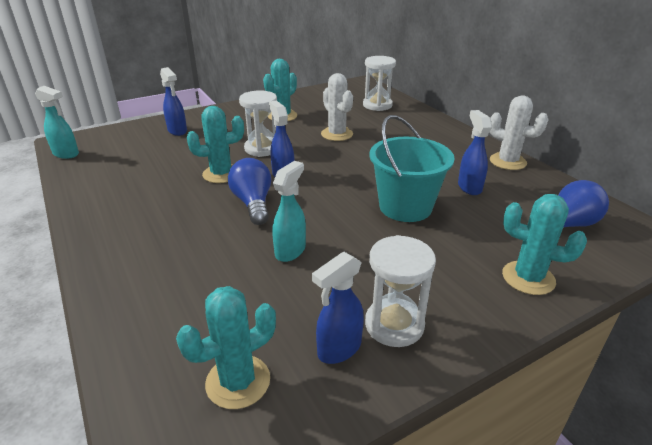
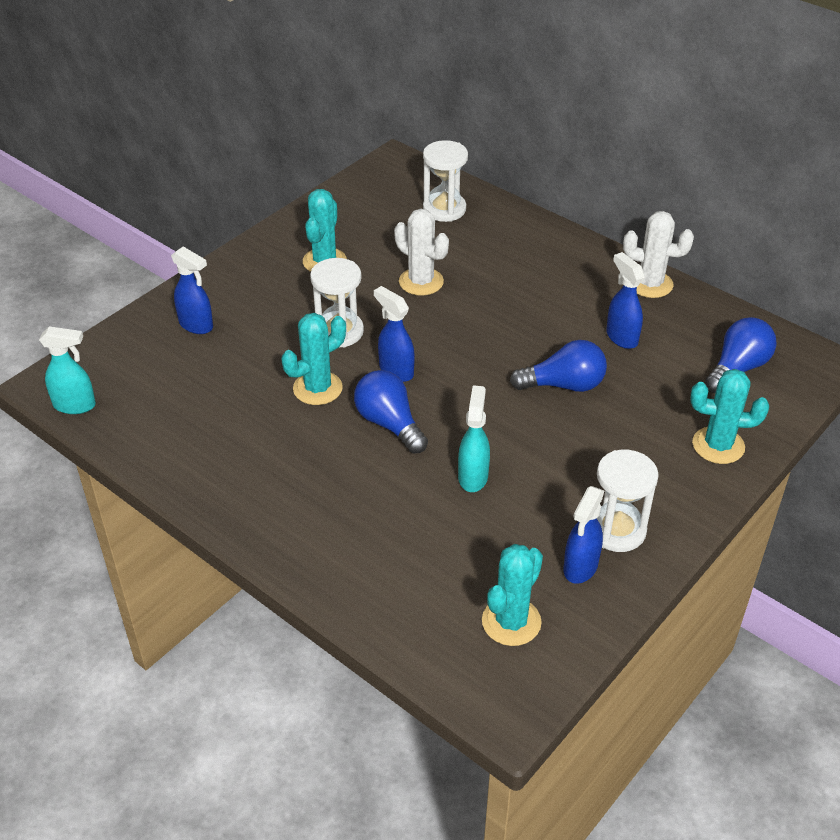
camera: 20 degrees left, 10 degrees up
turquoise bucket [369,115,455,222] -> blue light bulb [510,340,607,392]

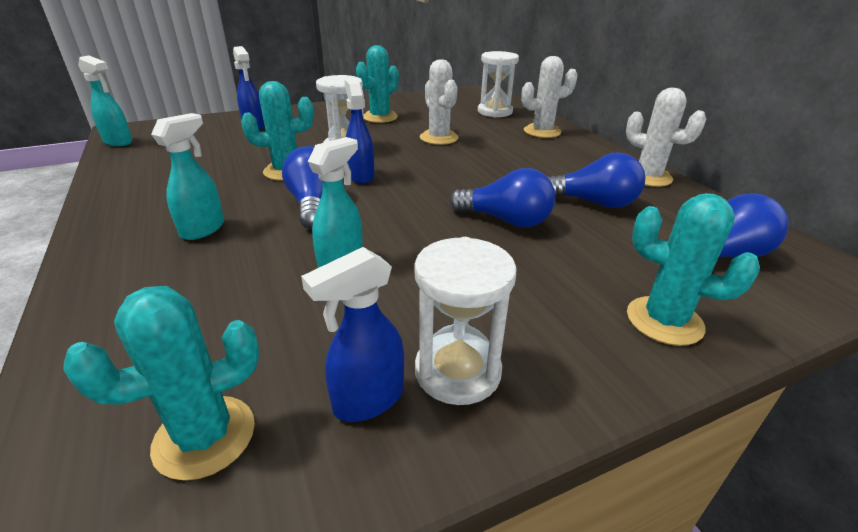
camera: 25 degrees right, 10 degrees down
blue spray bottle [606,252,645,349] -> blue light bulb [547,152,645,208]
none -> turquoise spray bottle [151,113,224,240]
none -> white cactus [521,56,578,138]

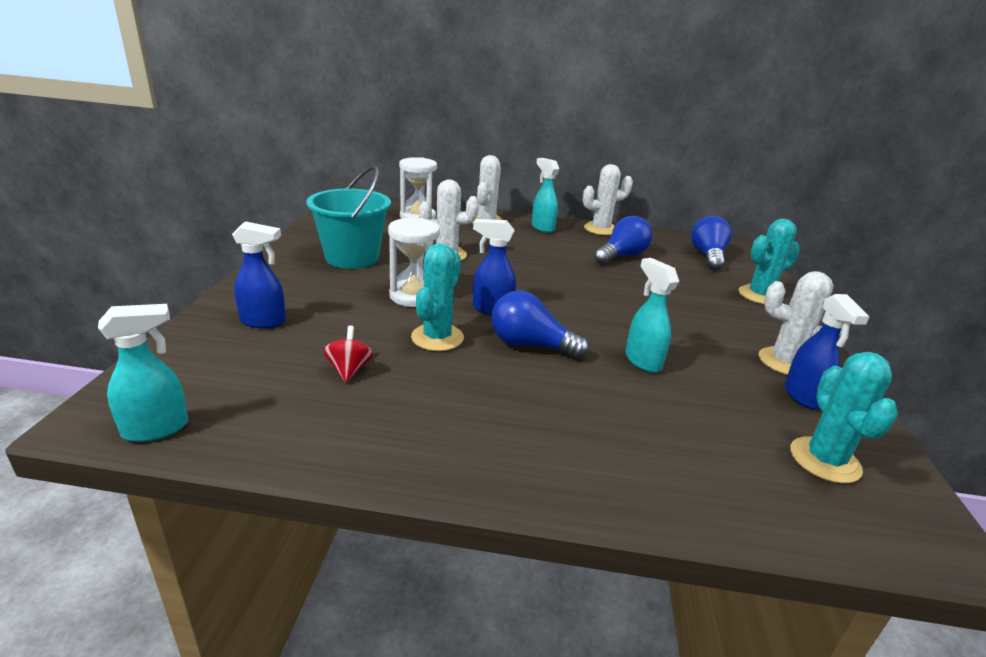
camera: 60 degrees left, 5 degrees down
turquoise spray bottle [151,113,224,240] -> turquoise spray bottle moved to [532,158,559,233]
turquoise cactus [356,45,399,123] -> turquoise bucket [306,166,391,269]
white hourglass [414,237,517,405] -> white cactus [759,271,842,375]
blue light bulb [449,168,555,228] -> none
none -> red spinning top [323,326,373,383]

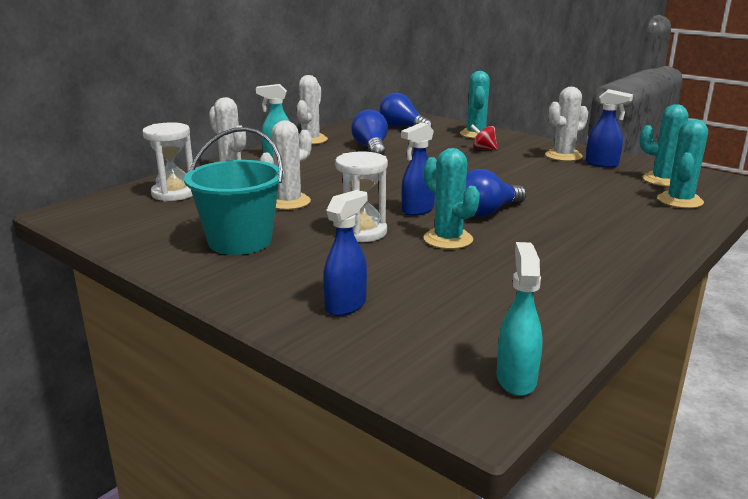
camera: 55 degrees left, 5 degrees down
red spinning top [323,326,373,383] -> red spinning top moved to [471,125,498,151]
turquoise spray bottle [625,258,679,373] -> none
none -> turquoise cactus [657,119,708,208]

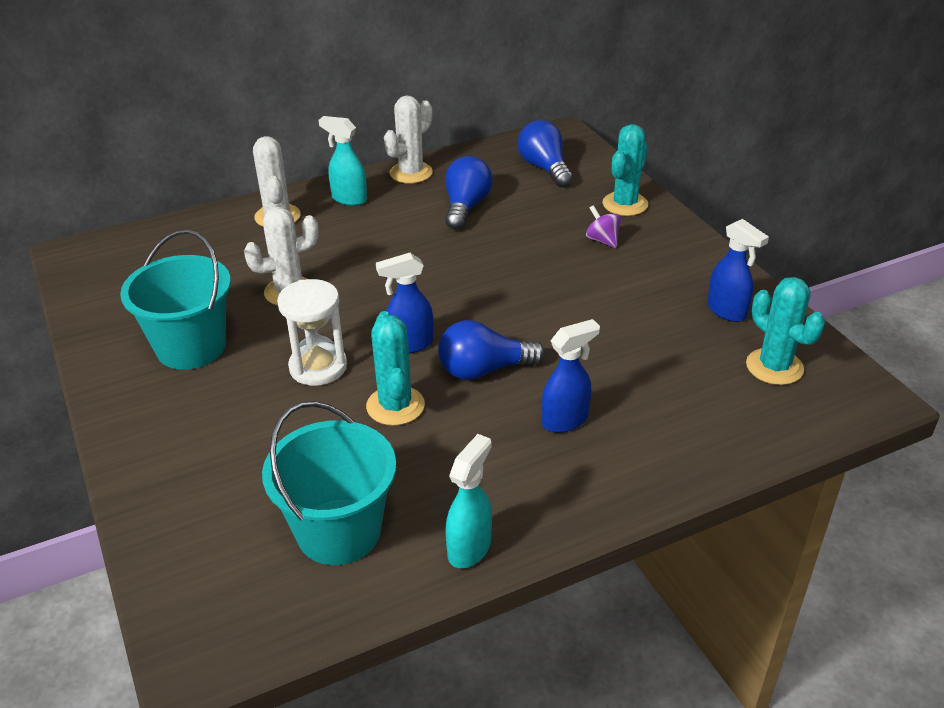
camera: 25 degrees right, 15 degrees up
white hourglass [142,122,193,201] -> none
blue spray bottle [323,190,368,316] -> blue spray bottle moved to [542,319,600,433]
red spinning top [471,125,498,151] -> purple spinning top [586,205,621,248]
turquoise spray bottle [497,242,543,396] -> turquoise spray bottle moved to [445,434,492,568]
white cactus [545,87,588,161] -> none
turquoise cactus [657,119,708,208] -> none
none -> turquoise bucket [262,401,396,565]

